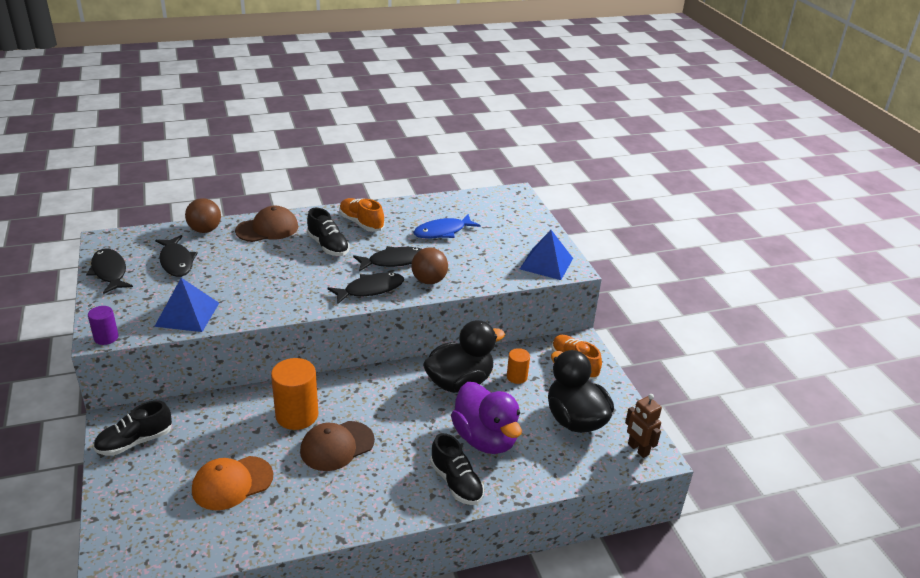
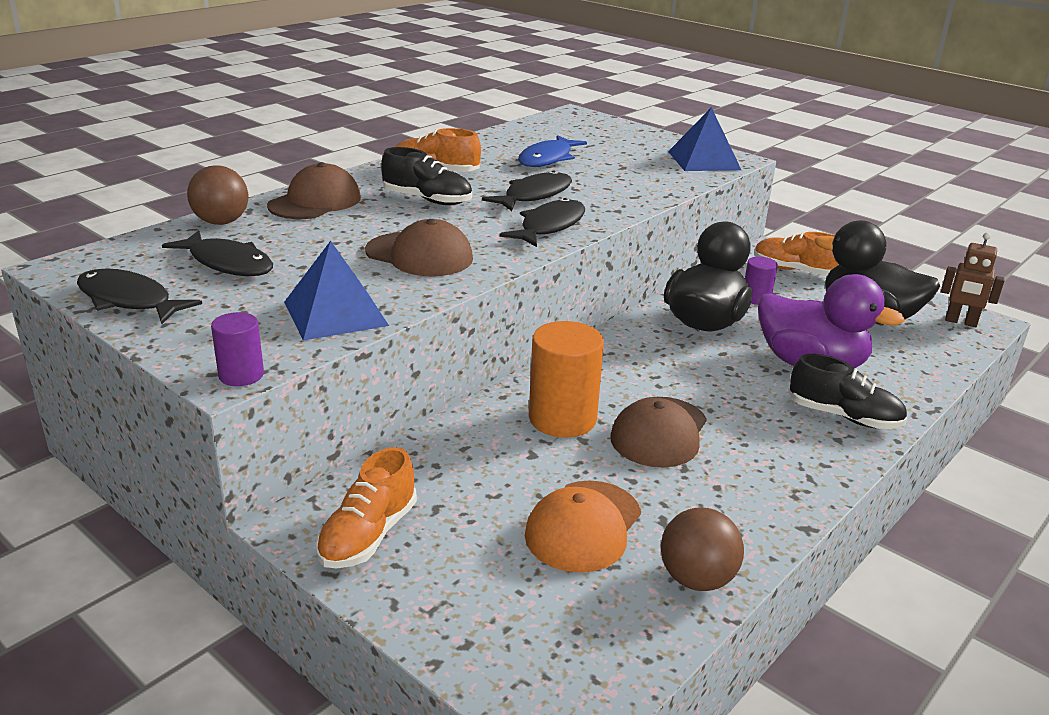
camera: 30 degrees left, 5 degrees down
black shoe [93,401,172,456] -> orange shoe [316,447,417,569]
brown ball [411,248,448,284] -> brown ball moved to [661,508,744,591]
orange cylinder [507,348,530,384] -> purple cylinder [745,256,778,305]
none -> brown cap [365,219,473,276]

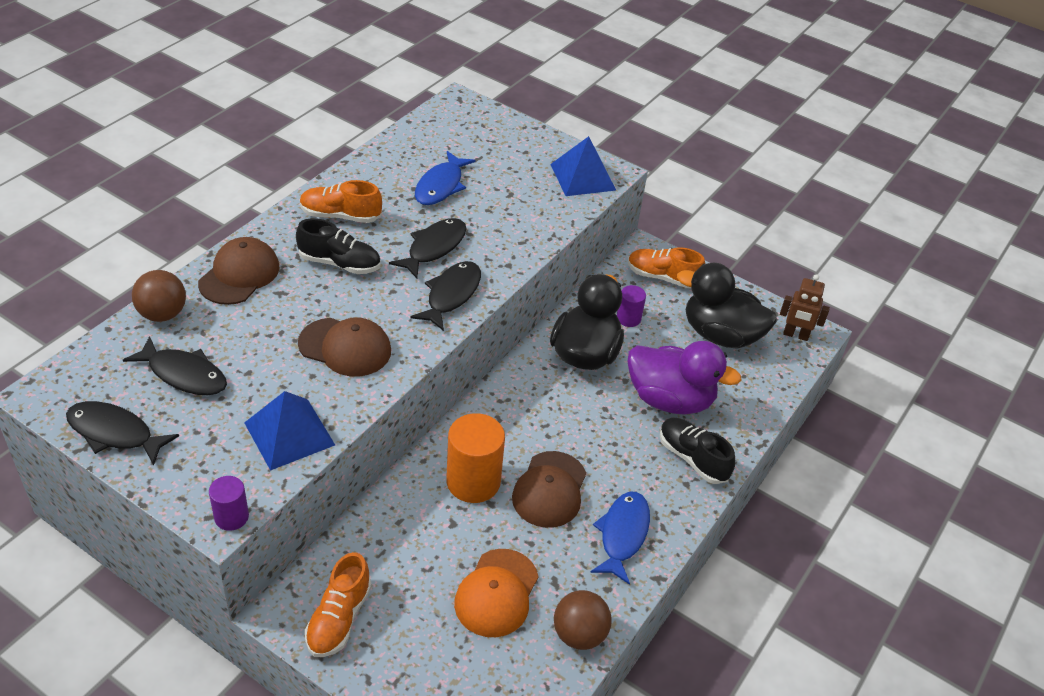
camera: 10 degrees left, 15 degrees up
black shoe [789,354,907,429] -> black shoe turned 150 degrees counterclockwise [660,418,735,484]
none -> blue fish [590,492,650,585]

